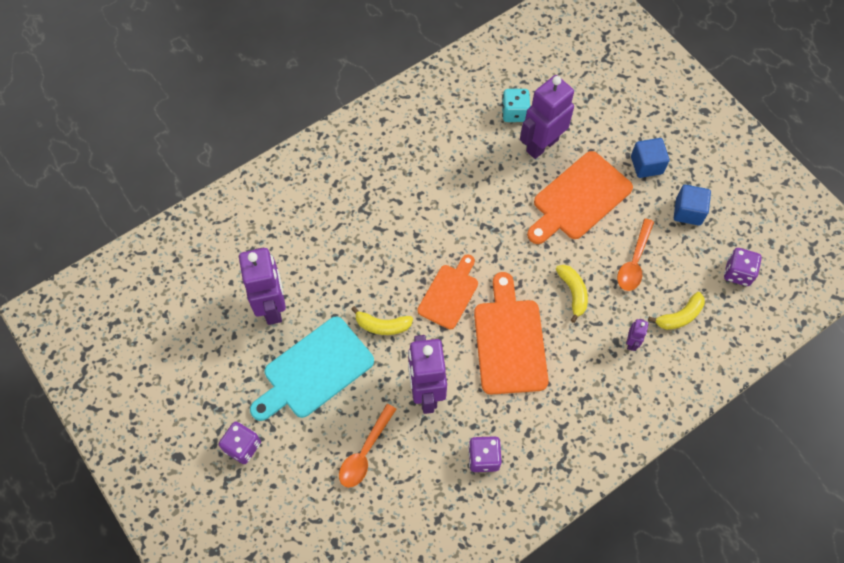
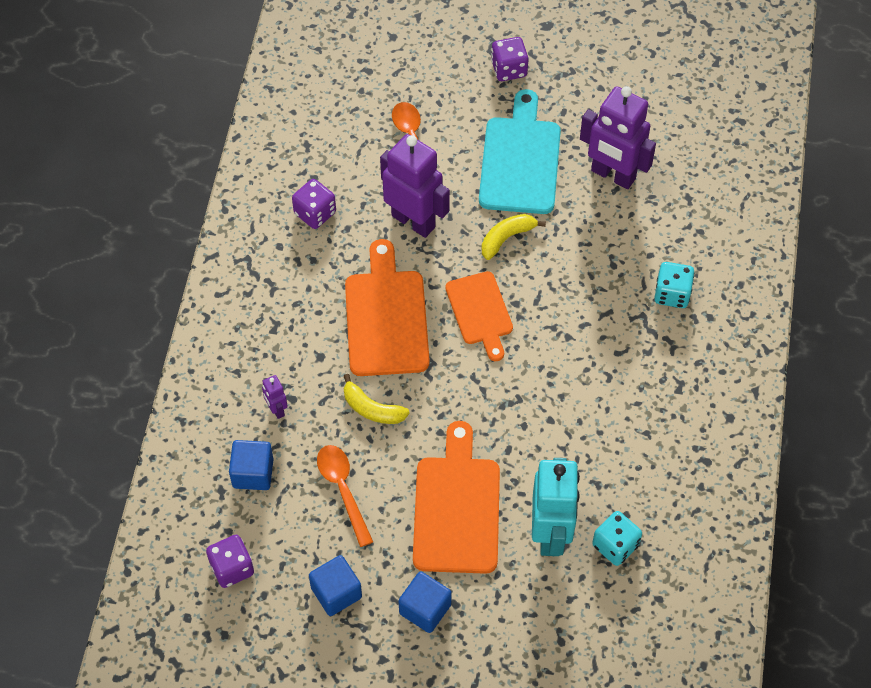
camera: 135 degrees right, 5 degrees down
orange cutting board [474,272,549,395] -> orange cutting board turned 135 degrees counterclockwise [345,239,430,376]
purple robot [520,75,574,159] -> turquoise robot [532,458,580,556]
yellow banana [648,292,705,330] -> blue cube [229,440,274,490]
none -> turquoise dice [654,262,695,308]

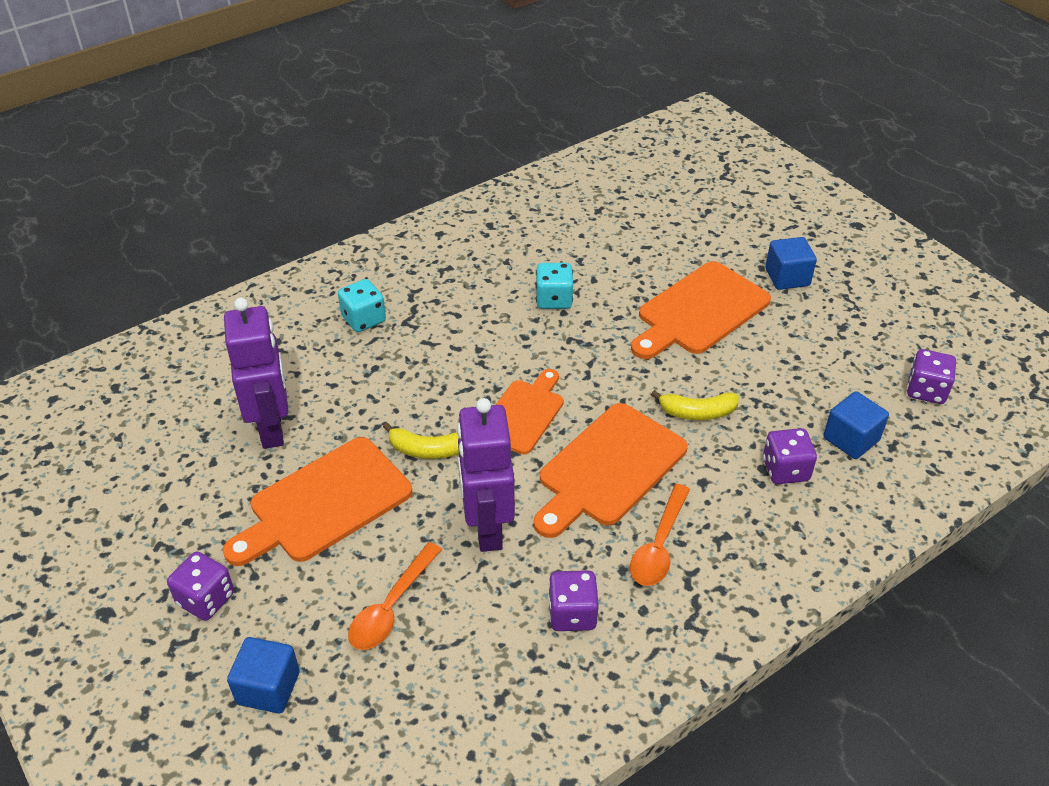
camera: 135 degrees left, 15 degrees down
purple robot [262,375,288,419] -> purple dice [763,428,817,484]
blue cube [309,555,362,616] -> blue cube moved to [227,637,300,713]
orange spoon [317,445,373,547] -> orange spoon moved to [630,484,690,586]
yellow banana [344,374,410,424] -> yellow banana turned 105 degrees clockwise [651,390,739,420]
turquoise cutting board [479,89,561,214] -> orange cutting board [223,437,412,566]
turquoise robot [532,458,580,556] -> none
turquoise dice [592,511,642,566] -> turquoise dice moved to [536,263,573,309]

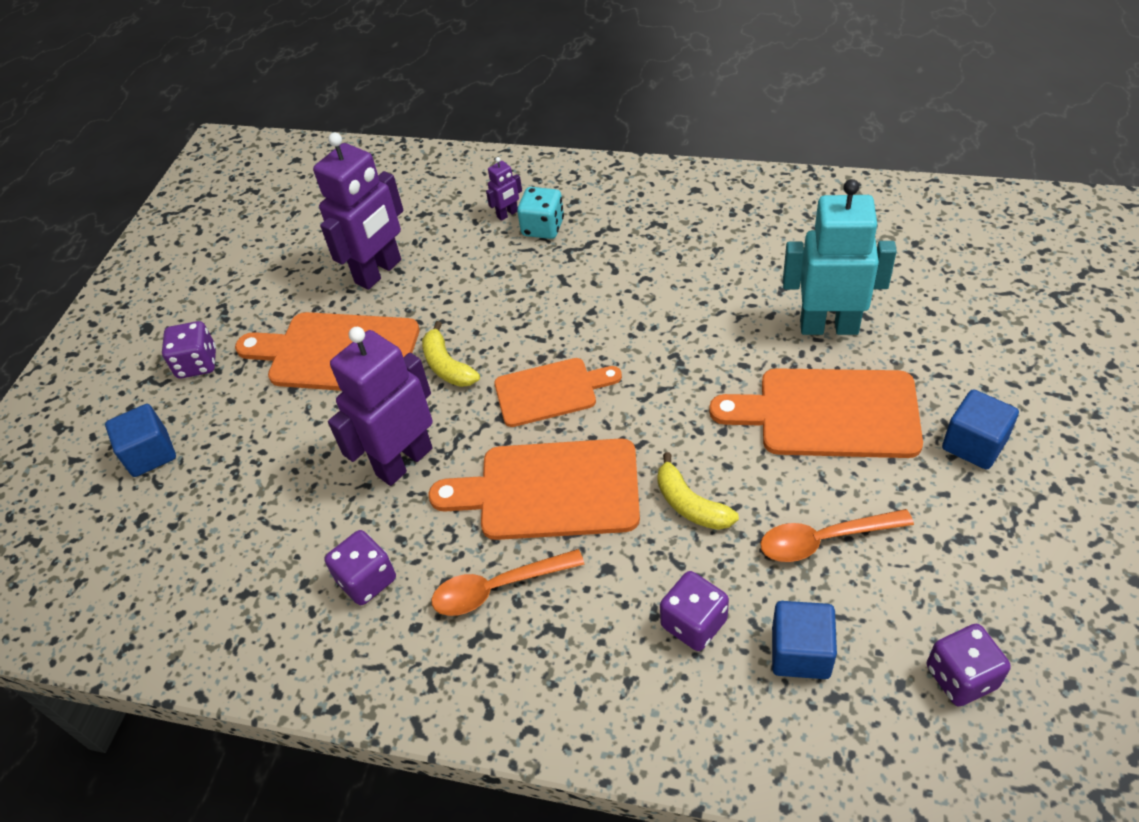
camera: 55 degrees right, 5 degrees up
orange spoon [348,542,442,650] -> orange spoon moved to [760,509,914,562]
turquoise dice [536,263,573,309] -> none
none -> purple robot [486,157,522,221]
none -> turquoise robot [783,179,897,335]

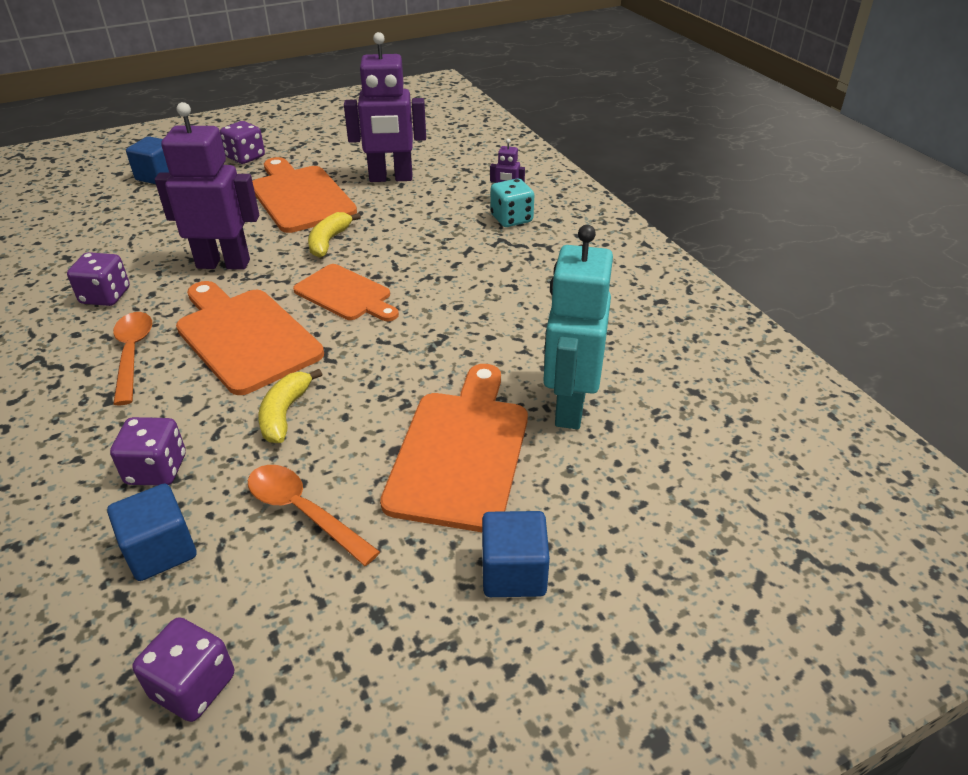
camera: 45 degrees right, 10 degrees down
orange spoon [432,549,585,616] -> orange spoon turned 45 degrees clockwise [113,312,152,405]
orange cutting board [709,368,923,458] -> orange cutting board turned 45 degrees clockwise [380,364,528,532]
turquoise robot [783,179,897,335] -> turquoise robot turned 135 degrees counterclockwise [543,225,613,429]

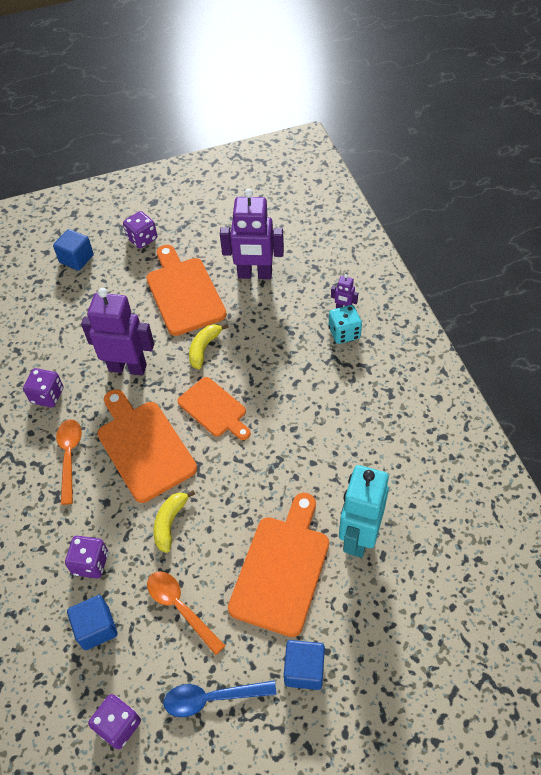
camera: 10 degrees right, 15 degrees up
none -> blue spoon [163,680,277,717]

